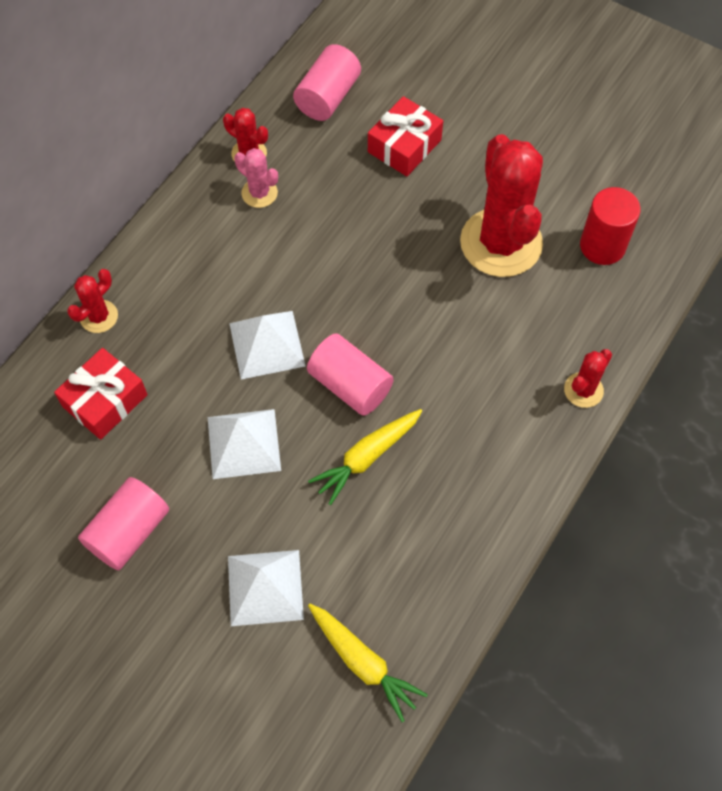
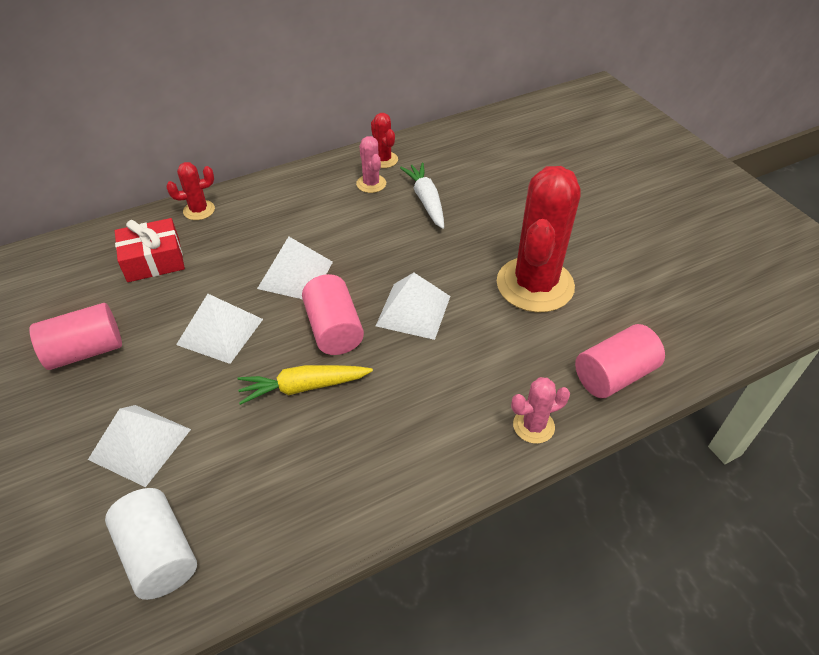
camera: 30 degrees right, 15 degrees down
pink cylinder [293,44,361,121] -> pink cylinder moved to [575,324,665,398]
yellow carrot [308,604,428,722] -> white cylinder [105,488,197,600]
red gift [368,96,443,176] -> none
red cactus [564,349,612,408] -> pink cactus [511,377,570,444]
red cylinder [580,187,641,265] -> none
none -> white pyramid [376,273,450,340]
none -> white carrot [400,163,444,229]

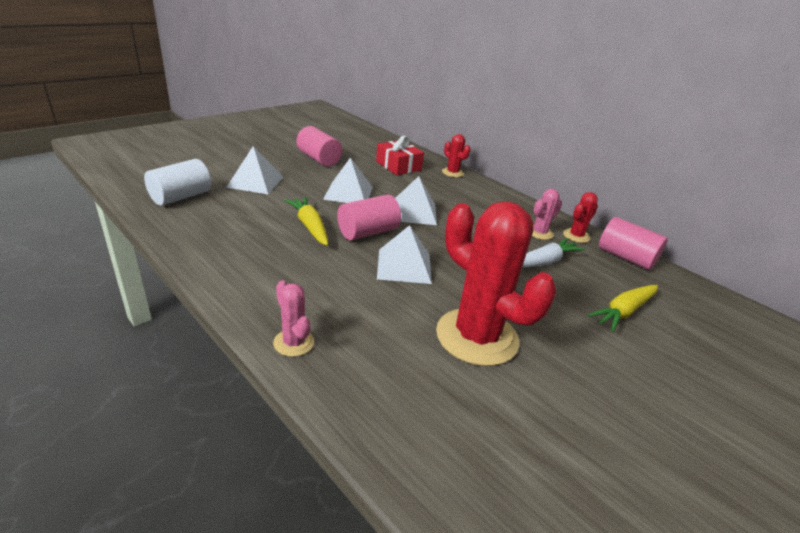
camera: 70 degrees right, 15 degrees down
red cactus [497,166,581,313] -> red cactus turned 45 degrees clockwise [436,201,556,366]
pink cylinder [575,324,665,398] -> pink cylinder moved to [599,217,668,270]
none -> yellow carrot [587,285,658,332]

